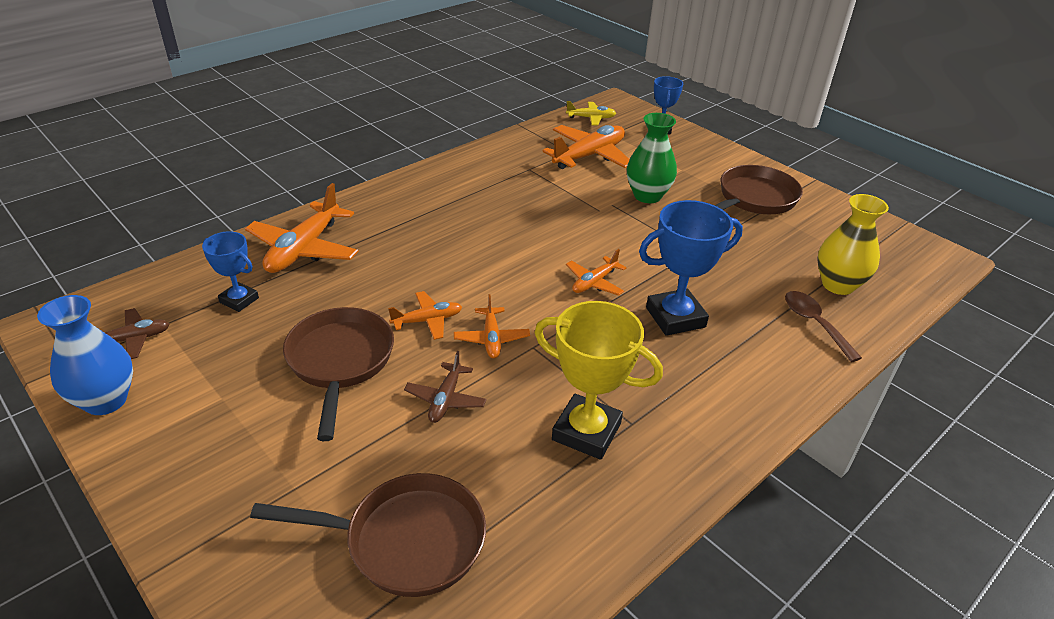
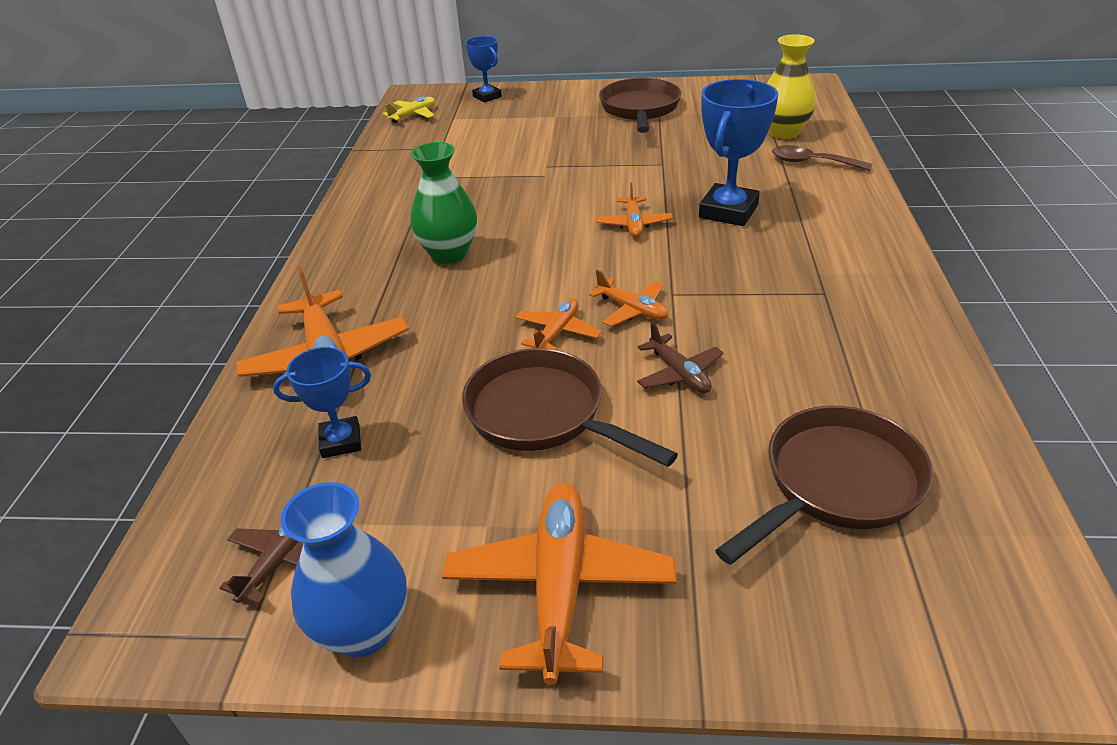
camera: 40 degrees left, 0 degrees up
yellow trophy [534,301,663,460] -> none
orange plane [542,125,630,169] -> orange plane moved to [442,483,676,685]
green vase [627,113,677,203] -> green vase moved to [410,142,477,264]

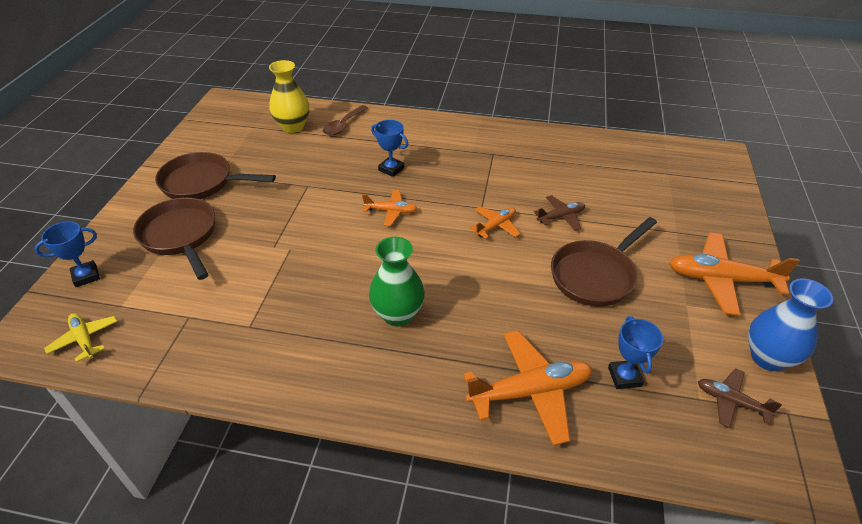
camera: 85 degrees left, 5 degrees up
orange plane [515,298,601,350] -> none
blue trophy [699,79,778,226] -> blue trophy [371,120,408,177], size x0.60
brown pan [715,406,933,565] -> brown pan moved to [133,198,215,280]

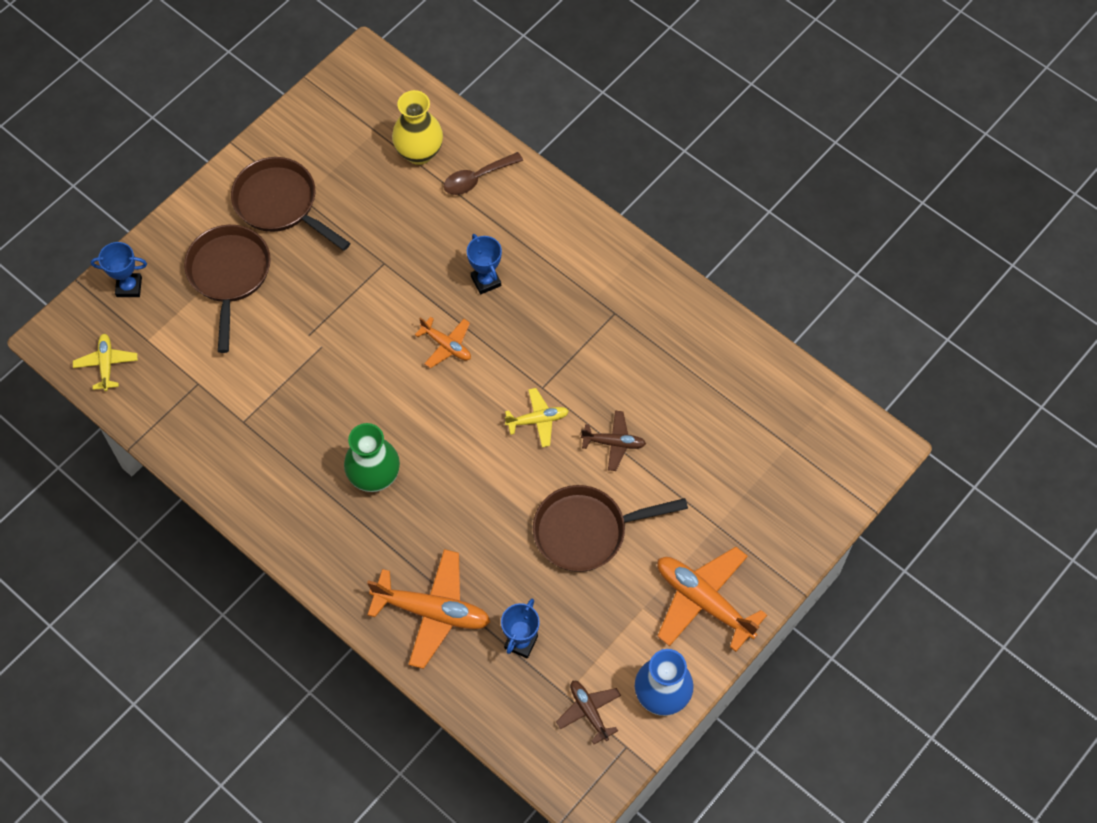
camera: 30 degrees right, 20 degrees up
orange plane [470,206,521,239] -> yellow plane [505,388,569,447]

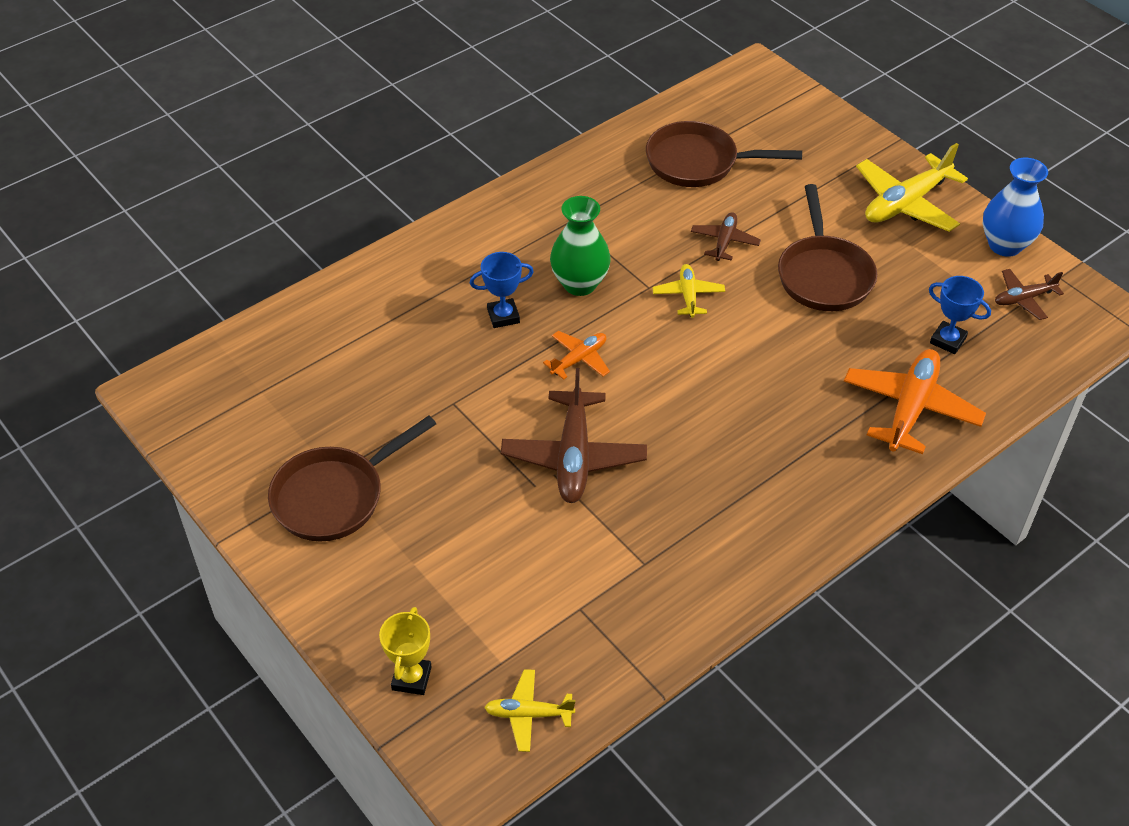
camera: 80 degrees left, 15 degrees down
blue trophy [91,242,147,297] -> yellow trophy [379,607,432,695]
brown pan [184,225,271,353] -> brown pan moved to [646,121,802,187]
green vase [344,423,400,492] -> green vase moved to [550,196,611,296]
yellow vase [392,90,443,165] -> none
brown spoon [444,152,523,195] -> none
orange plane [657,547,767,652] -> yellow plane [856,143,968,232]
none -> brown plane [501,368,647,503]

